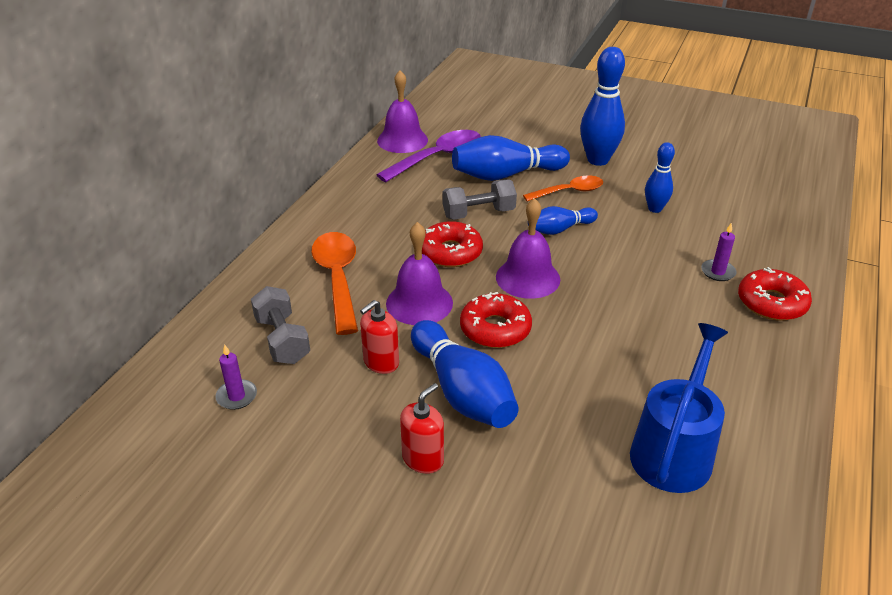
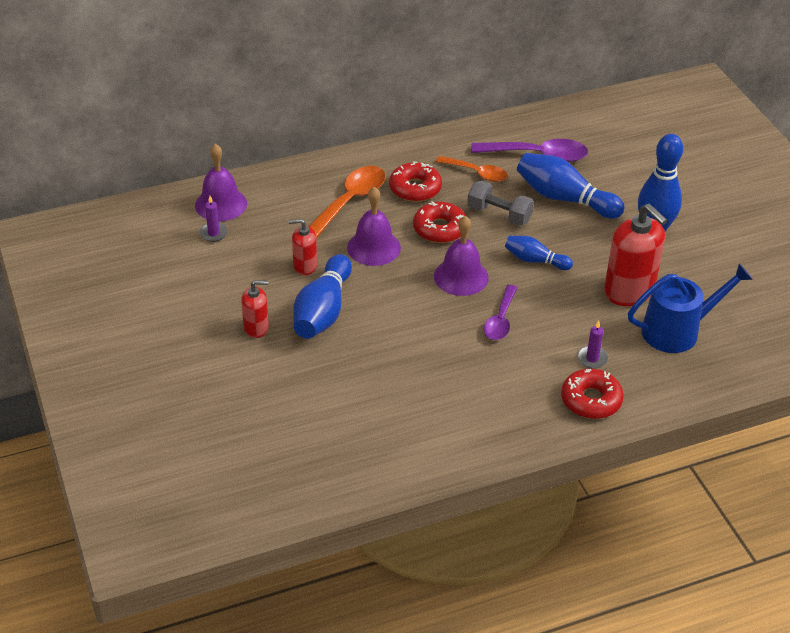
camera: 45 degrees right, 5 degrees up
grey dumbbell [251,286,310,364] -> none
purple bell [377,70,428,153] -> purple bell moved to [195,144,247,221]
red donut [460,292,532,348] -> red donut moved to [389,161,442,202]
orange spoon [523,176,603,202] -> orange spoon moved to [436,156,508,182]
blue watering can [630,323,728,493] -> blue watering can moved to [628,263,753,353]
blue bowling pin [645,142,675,213] -> red soap dispenser [604,204,667,306]
none -> purple spoon [484,285,518,340]

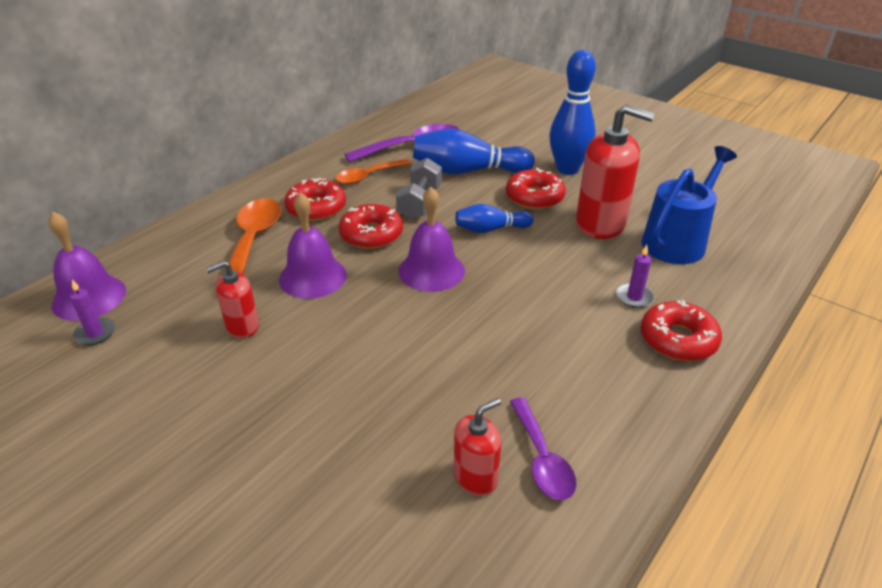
camera: 30 degrees left, 5 degrees down
red soap dispenser [241,280,269,338] -> red soap dispenser moved to [454,398,501,496]
blue bowling pin [293,254,352,339] -> none
orange spoon [436,156,508,182] -> orange spoon turned 150 degrees clockwise [335,159,411,184]
grey dumbbell [467,181,534,226] -> grey dumbbell turned 75 degrees counterclockwise [396,158,442,220]
purple spoon [484,285,518,340] -> purple spoon moved to [510,397,576,500]
none -> red donut [506,168,566,209]

